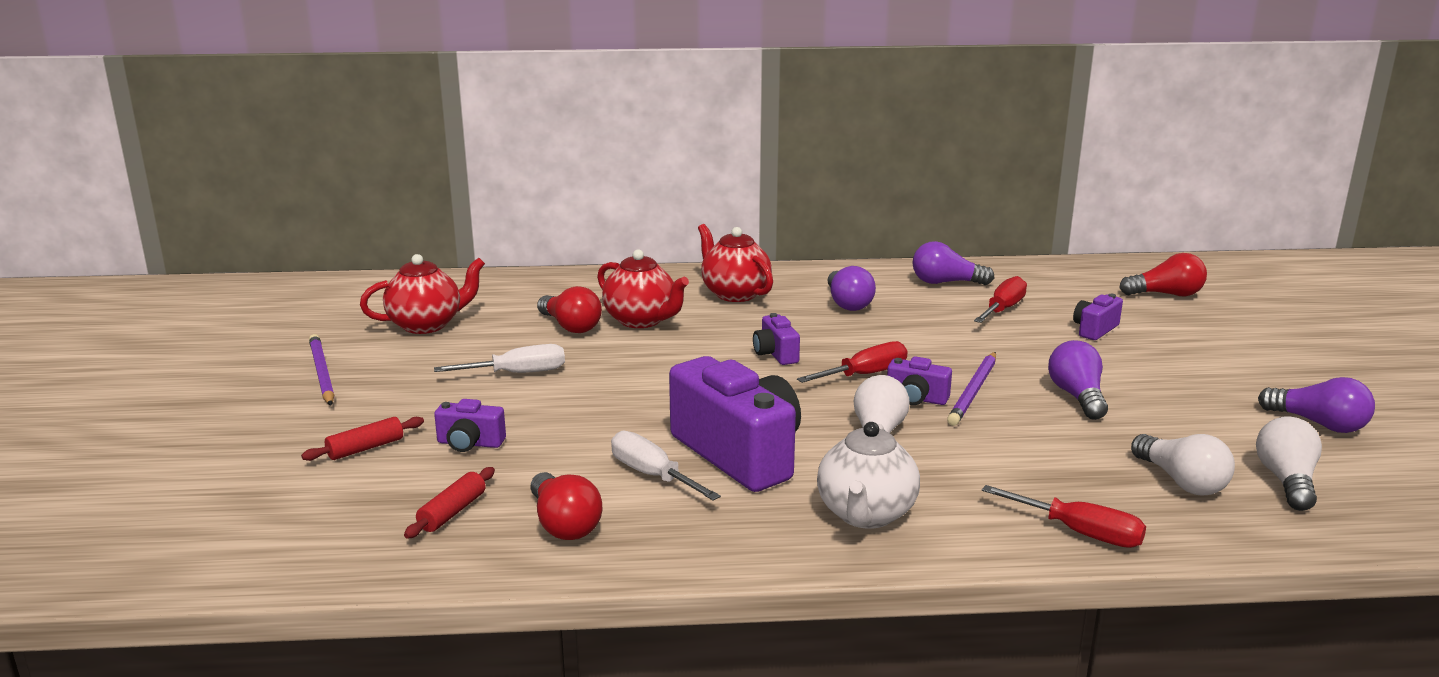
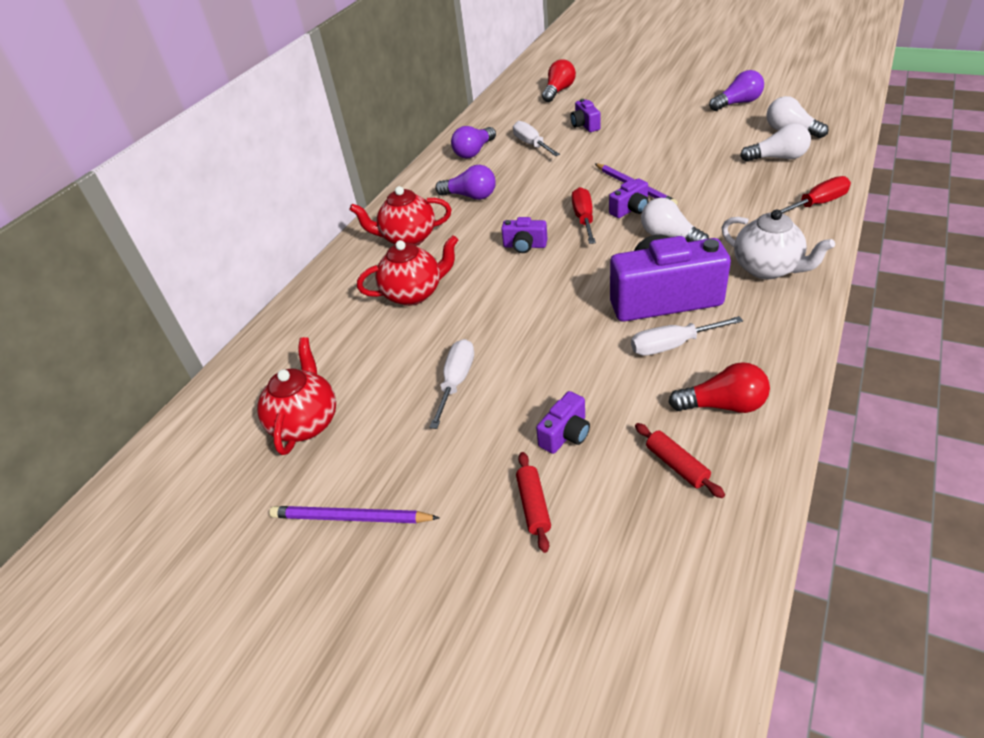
camera: 55 degrees left, 20 degrees up
red light bulb [537,286,602,333] -> none
red screwdriver [974,276,1027,323] -> white screwdriver [513,121,560,156]
purple light bulb [1048,340,1108,420] -> none

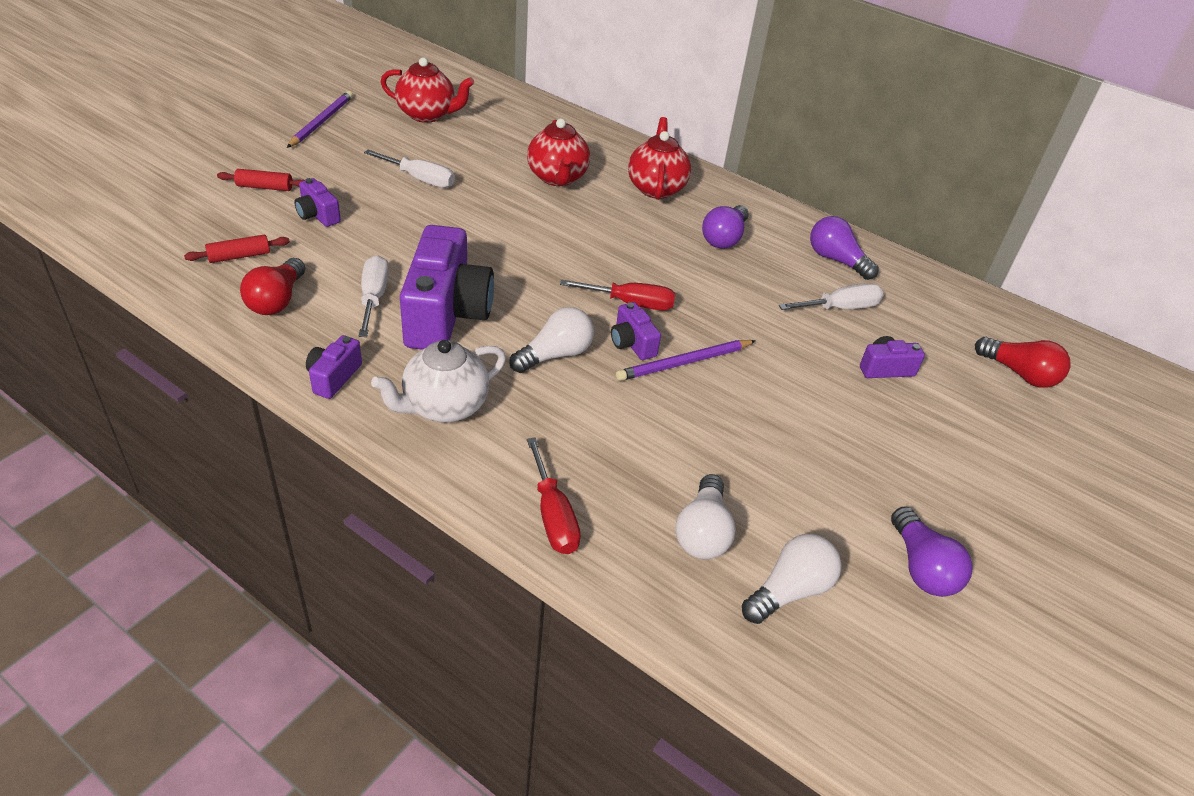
camera: 90 degrees right, 0 degrees up
purple camera [501,217,548,253] -> purple camera moved to [306,335,362,399]

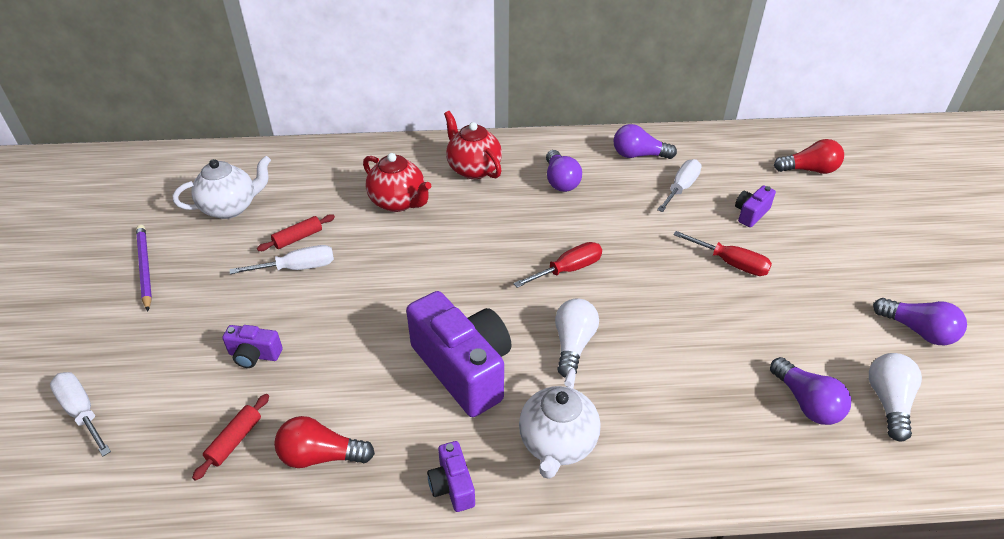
camera: 35 degrees left, 0 degrees up
red rolling pin [217,169,305,191] -> red rolling pin moved to [257,214,335,251]
red light bulb [240,258,305,315] -> red light bulb turned 120 degrees clockwise [274,416,375,468]
white screwdriver [359,255,389,337] -> white screwdriver moved to [50,372,111,456]
red teapot [381,57,474,123] -> white teapot [173,156,271,219]
red screwdriver [527,437,581,554] -> red screwdriver moved to [673,231,772,276]
purple camera [611,302,661,360] -> none
purple pencil [616,340,756,381] -> none
white light bulb [675,474,736,559] -> purple light bulb [770,357,851,425]

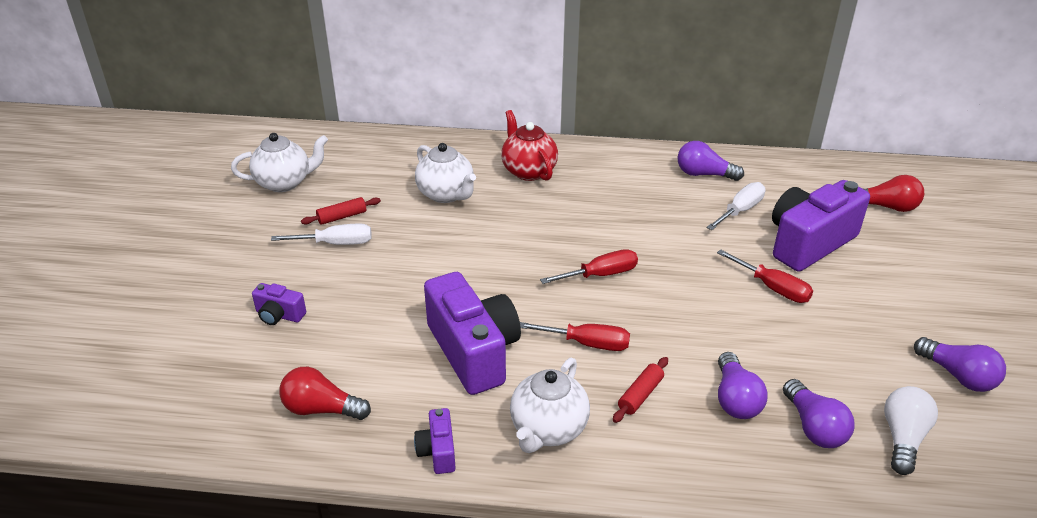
camera: 10 degrees right, 5 degrees down
white screwdriver [50,372,111,456] -> none
purple pencil [136,225,152,311] -> none
red rolling pin [192,394,269,481] -> red rolling pin moved to [613,357,668,423]
red teapot [363,153,431,212] -> white teapot [415,143,476,203]
purple light bulb [546,150,582,192] -> purple light bulb moved to [718,352,768,419]
white light bulb [555,298,599,378] -> red screwdriver [520,322,630,351]
purple camera [735,185,776,227] -> purple camera [772,180,870,272], size x2.18

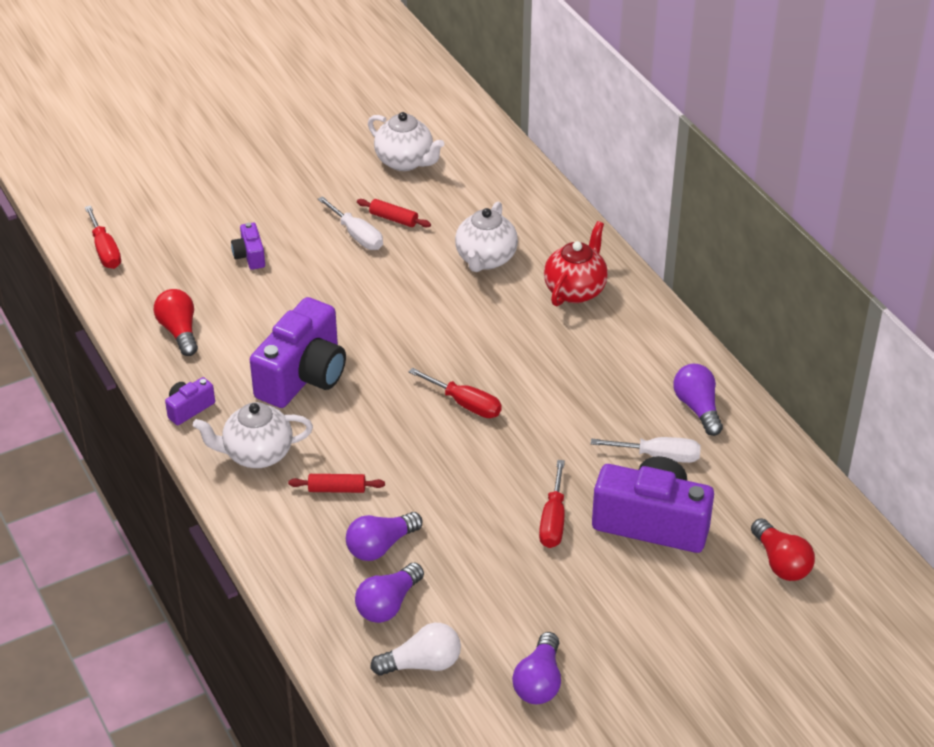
camera: 55 degrees right, 5 degrees up
red screwdriver [520,322,630,351] -> red screwdriver moved to [85,205,121,269]

